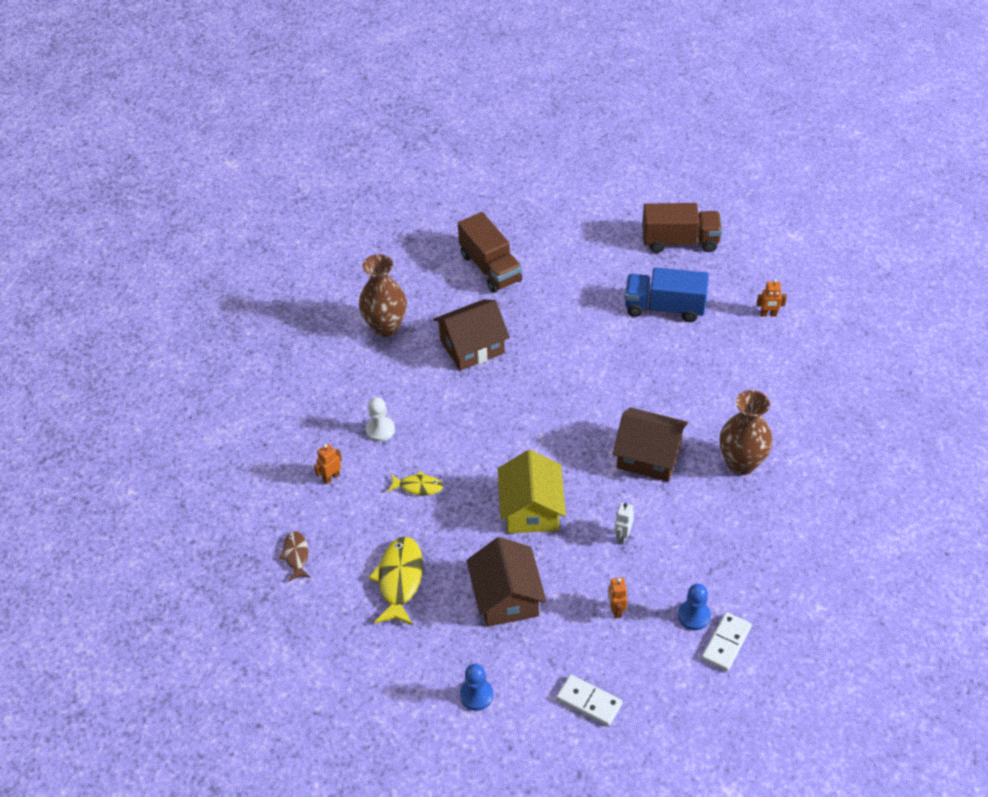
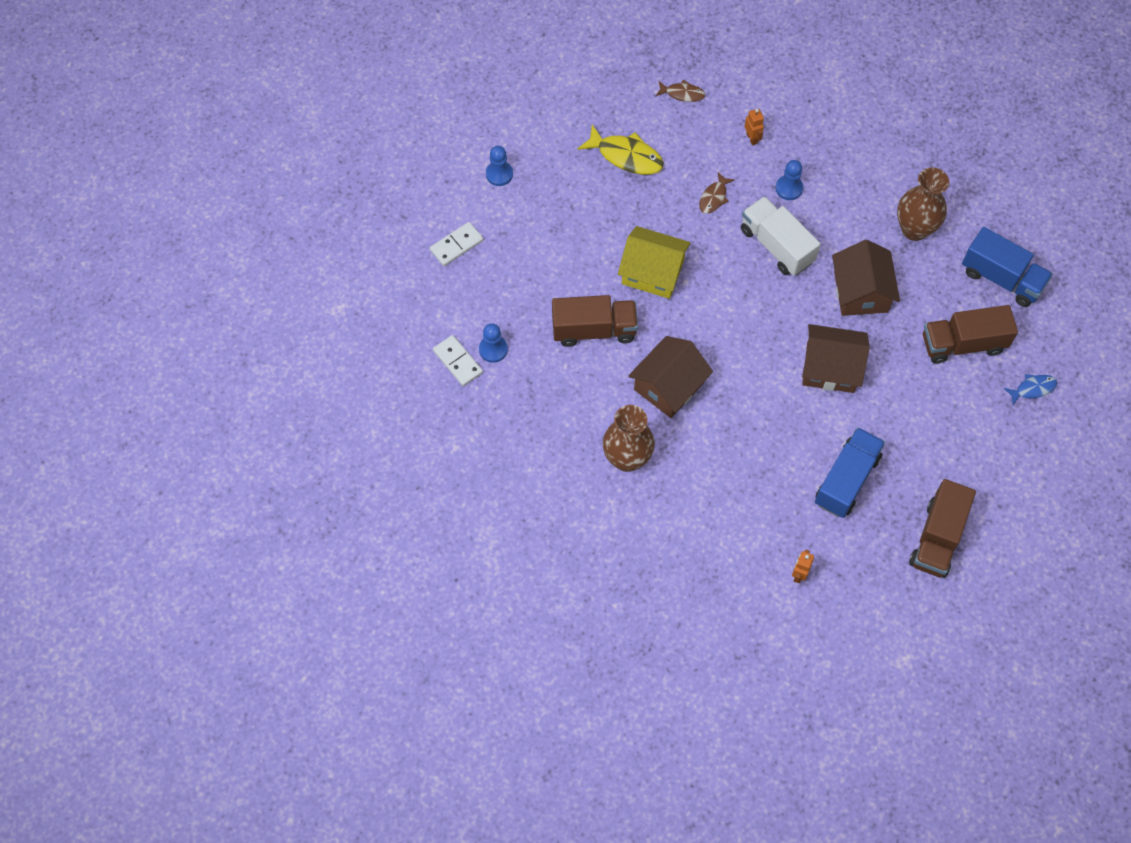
camera: 110 degrees right, 15 degrees up
white pawn [366,397,395,442] -> blue pawn [775,160,803,200]
yellow fish [387,471,444,495] -> brown fish [699,172,735,214]
brown house [466,537,546,627] -> brown house moved to [802,324,870,393]
orange robot [608,577,627,618] -> none
white robot [614,503,634,544] -> brown truck [552,295,638,347]
none -> white truck [741,196,821,276]
none -> blue truck [962,227,1053,307]
none -> blue fish [1004,374,1057,405]

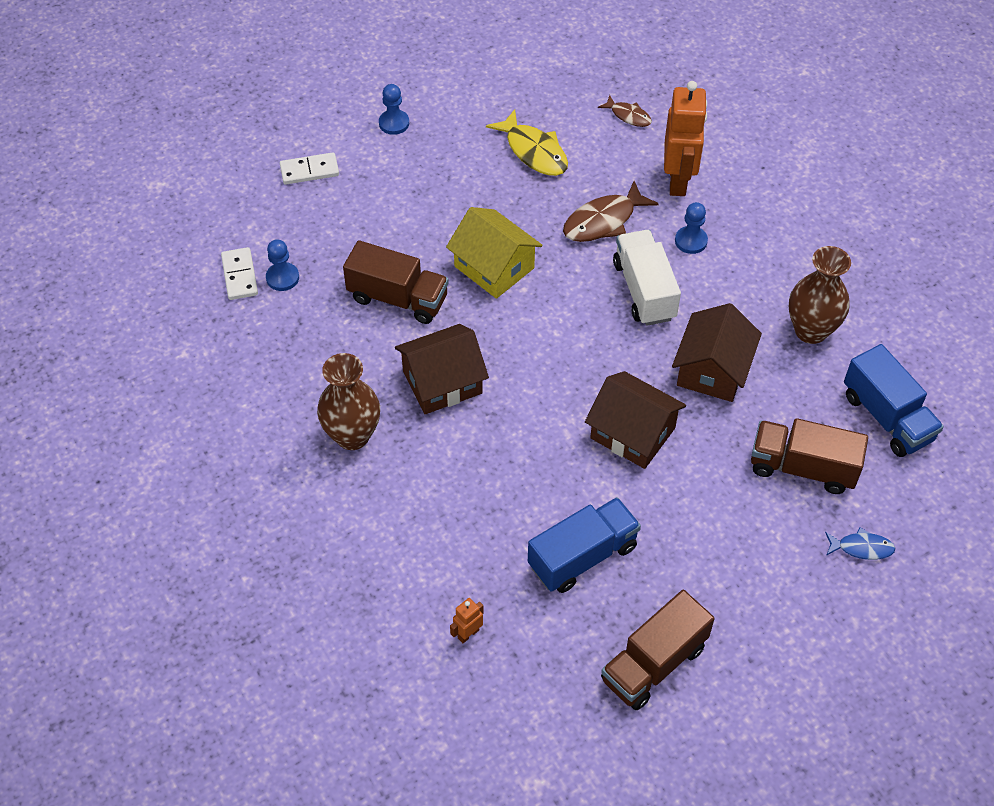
camera: 25 degrees right, 10 degrees down
brown fish [699,172,735,214] -> brown fish [563,181,659,242], size x1.73
orange robot [745,108,764,145] -> orange robot [664,81,707,196], size x2.31

